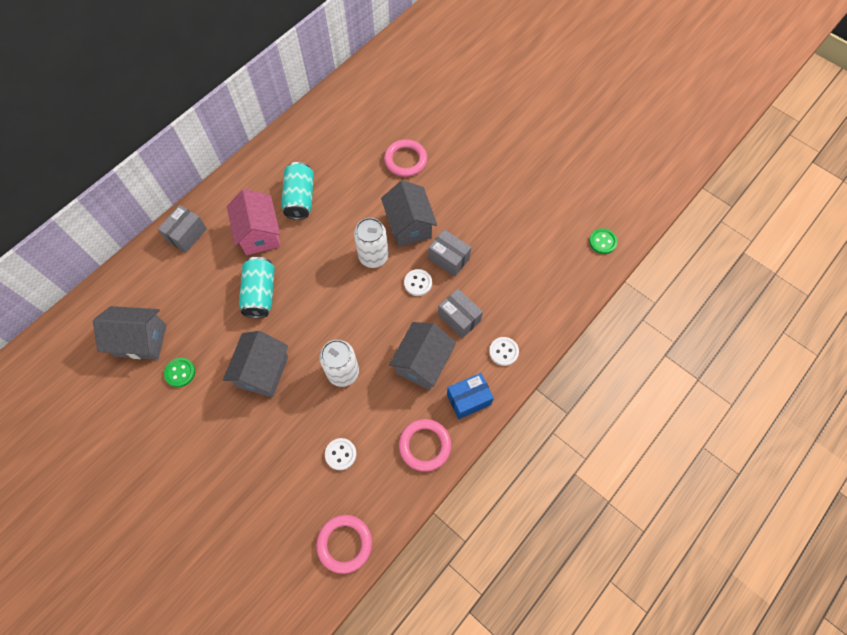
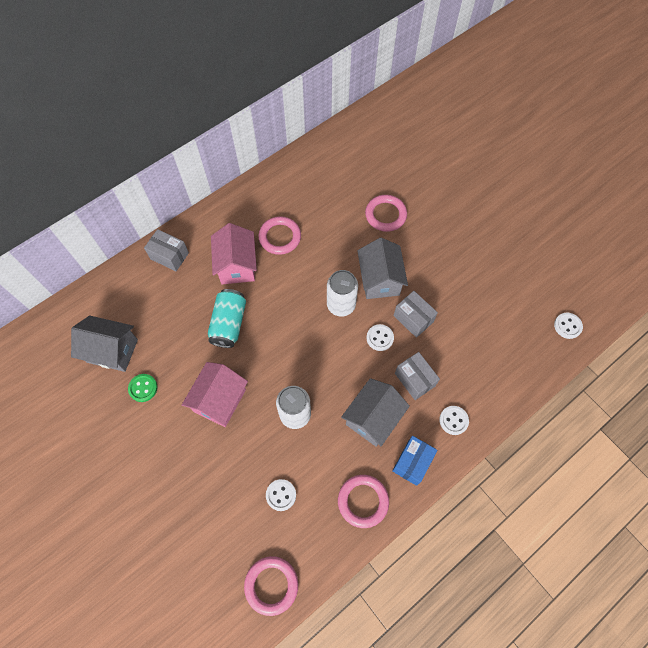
camera: 10 degrees right, 0 degrees up
grey box [158,205,207,253] -> grey box turned 75 degrees clockwise [144,229,189,271]
grey house [223,331,288,397] -> pink house [182,362,248,427]
turquoise can [281,162,314,220] -> pink ring [258,216,301,255]
blue box [447,373,494,419] -> blue box turned 45 degrees counterclockwise [392,436,437,486]
green button [589,228,617,254] -> white button [554,313,583,339]

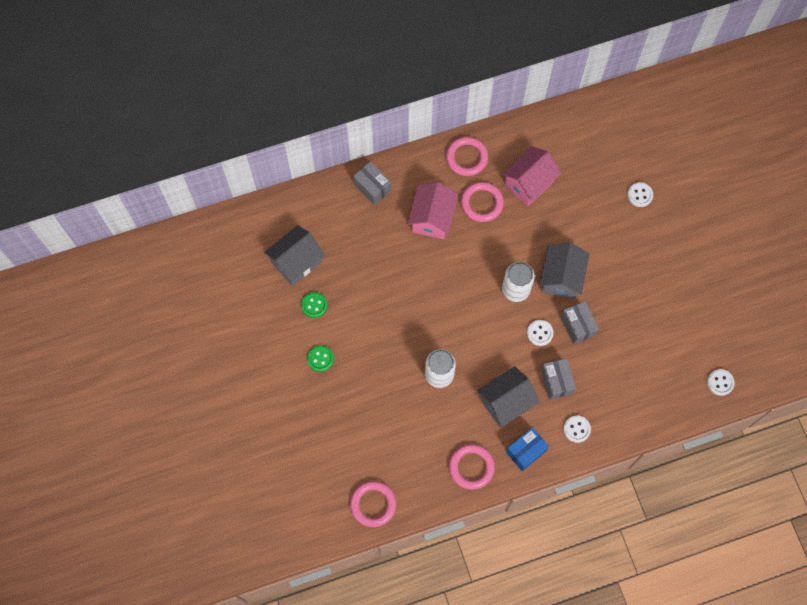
camera: 20 degrees right, 5 degrees up
grey house [71,316,138,372] -> grey house turned 75 degrees counterclockwise [264,225,325,286]
pink house [182,362,248,427] -> pink house moved to [502,146,561,206]
turquoise can [208,289,246,348] -> none
white button [266,479,296,511] -> white button moved to [627,182,653,207]
pink ring [365,195,407,232] -> pink ring moved to [446,137,488,176]
none -> green button [307,345,334,372]

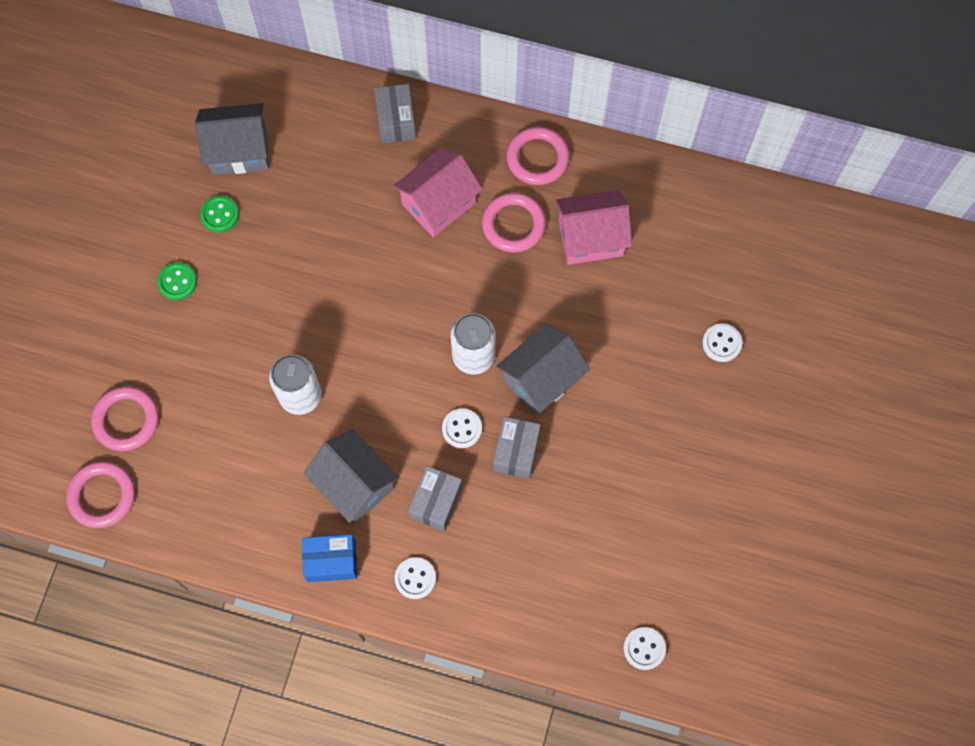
camera: 35 degrees right, 0 degrees up
pink ring [449,444,495,490] -> pink ring moved to [91,387,158,451]
grey house [477,366,540,427] -> grey house turned 45 degrees clockwise [304,429,399,523]

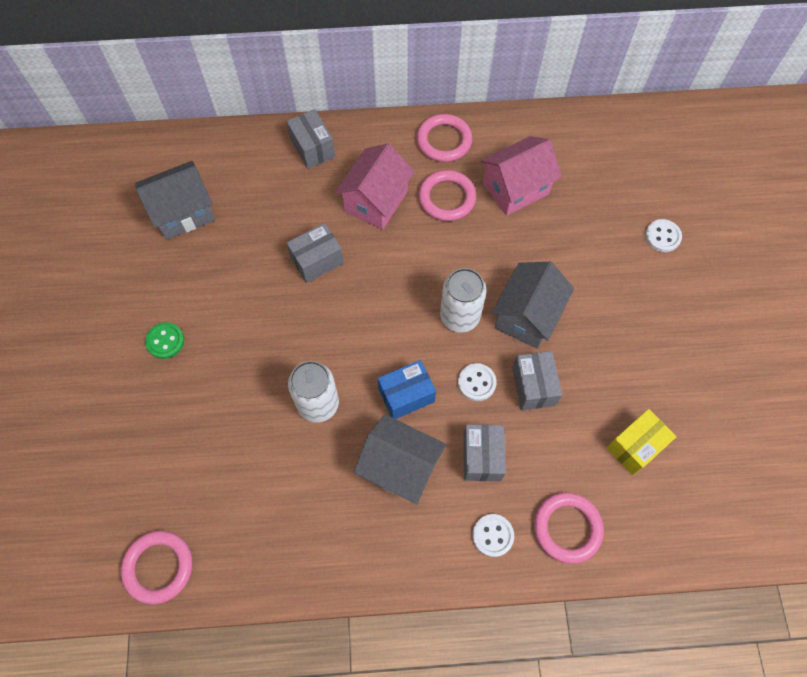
camera: 20 degrees left, 5 degrees down
pink ring [91,387,158,451] -> pink ring moved to [534,493,604,564]
green button [200,196,239,233] -> none
blue box [302,534,357,582] -> blue box moved to [378,360,436,419]
white button [624,627,666,670] -> none
none -> grey box [287,223,344,283]
none -> yellow box [606,409,677,475]

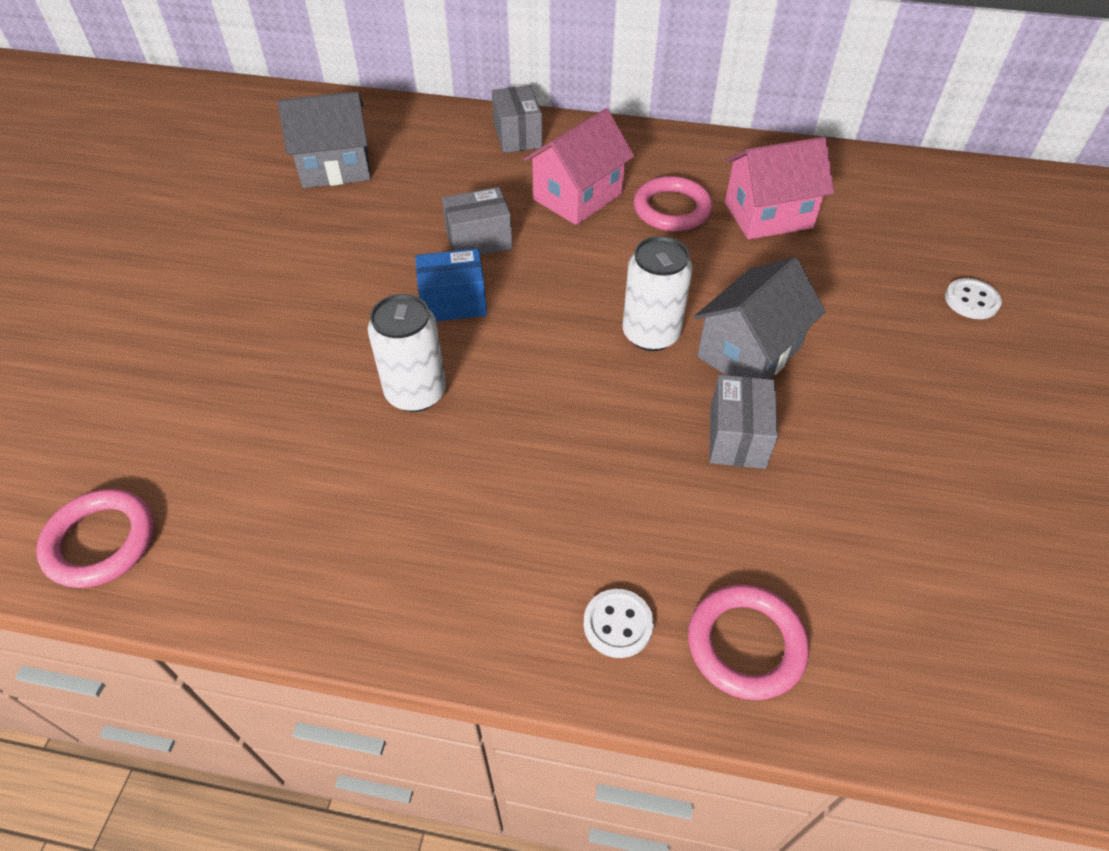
camera: 15 degrees right, 15 degrees down
green button [145,322,184,359] -> none
grey house [354,414,447,505] -> none
blue box [378,360,436,419] -> blue box moved to [415,249,487,321]
pink ring [416,114,473,162] -> none
white button [458,363,497,401] -> none
grey box [463,424,506,481] -> none
yellow box [606,409,677,475] -> none

